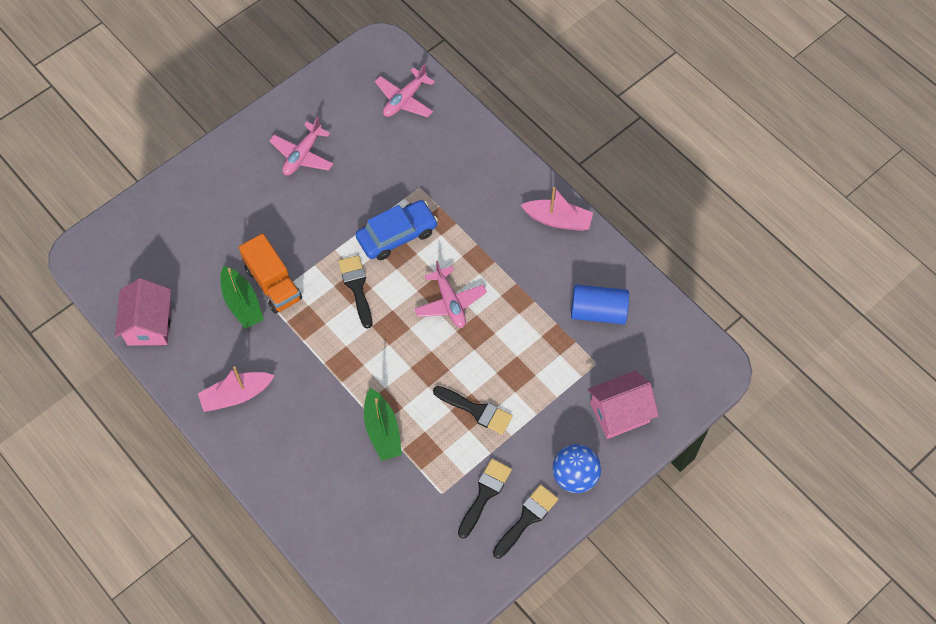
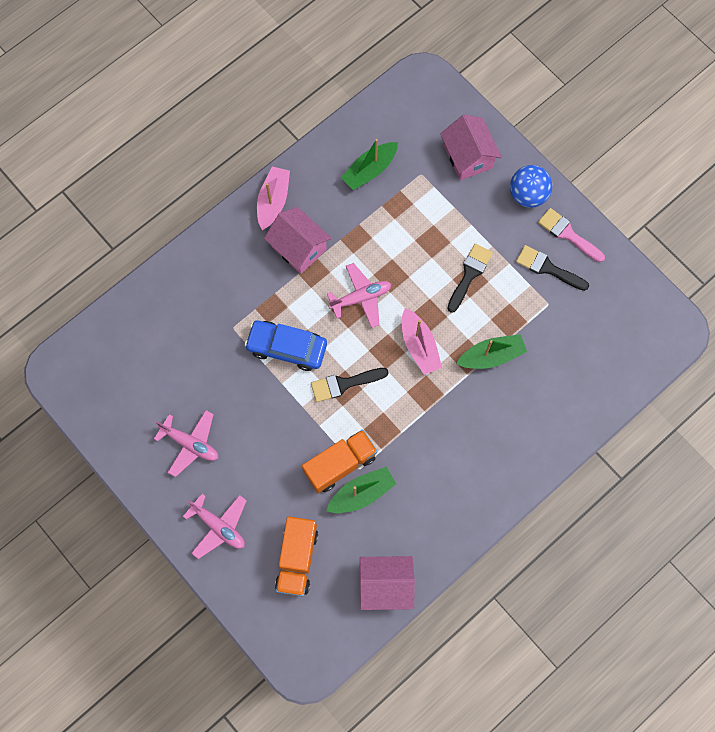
camera: 90 degrees left, 10 degrees up
pink boat [198,367,275,412] -> pink boat moved to [402,308,442,375]
blue car [356,200,438,260] -> blue car turned 45 degrees counterclockwise [245,320,327,371]
pink plane [375,64,435,117] -> pink plane moved to [183,493,247,559]
black brush [493,485,558,558] -> pink brush [538,208,605,262]
blue cylinder [571,285,629,324] -> green boat [341,139,398,190]
none -> pink house [264,207,332,274]
none -> orange truck [275,516,318,597]

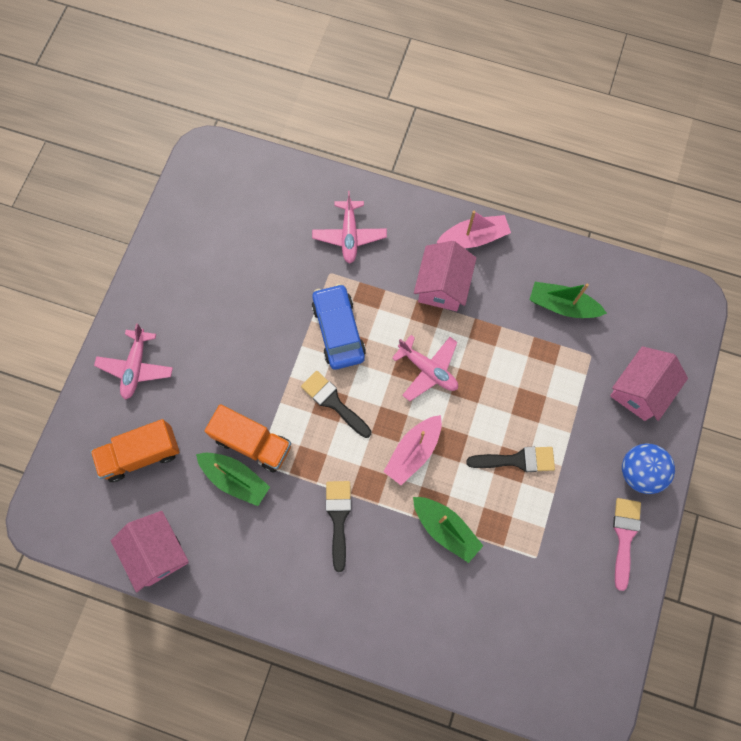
camera: 60 degrees right, 0 degrees up
pink plane [154,410,218,477] -> pink plane moved to [312,191,387,263]
black brush [516,245,589,291] -> black brush moved to [326,481,351,572]

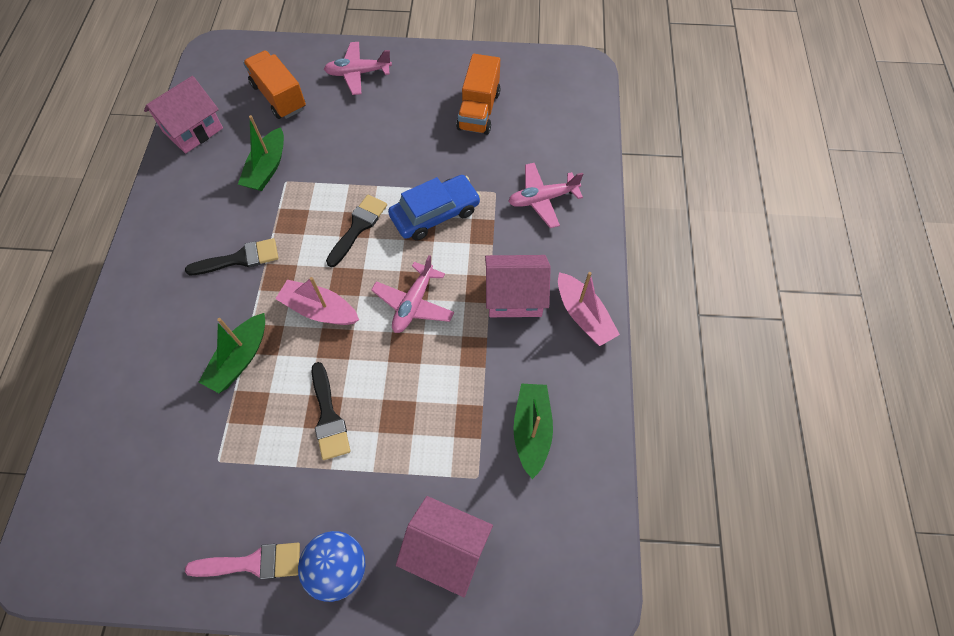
camera: 75 degrees right, 10 degrees down
orange truck [204,404,291,473] -> orange truck moved to [456,54,501,135]

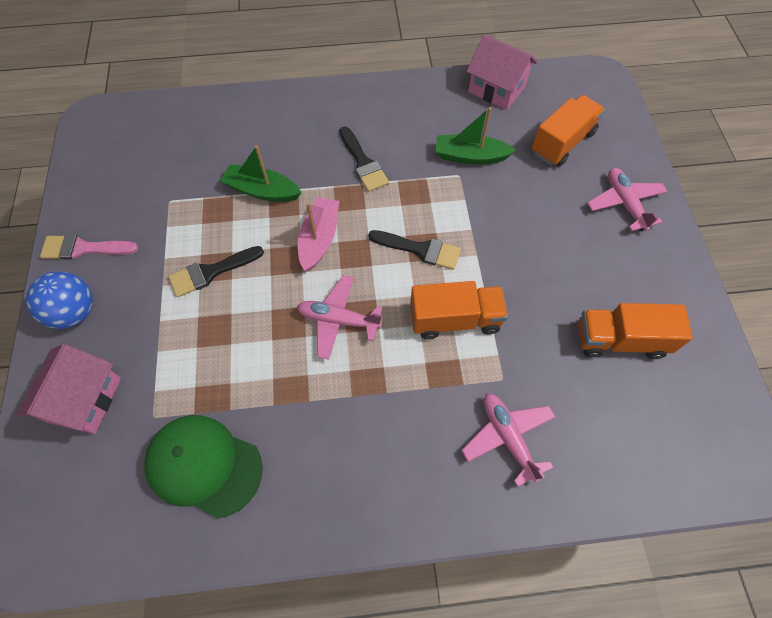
camera: 80 degrees right, 0 degrees up
pink brush [185,543,300,580] -> pink brush turned 105 degrees clockwise [40,234,138,260]
blue car [388,175,481,240] -> orange truck [410,281,508,339]
pink house [485,255,551,317] -> none
green boat [513,383,553,479] -> green cap [144,415,263,519]
pink boat [558,272,620,346] -> none

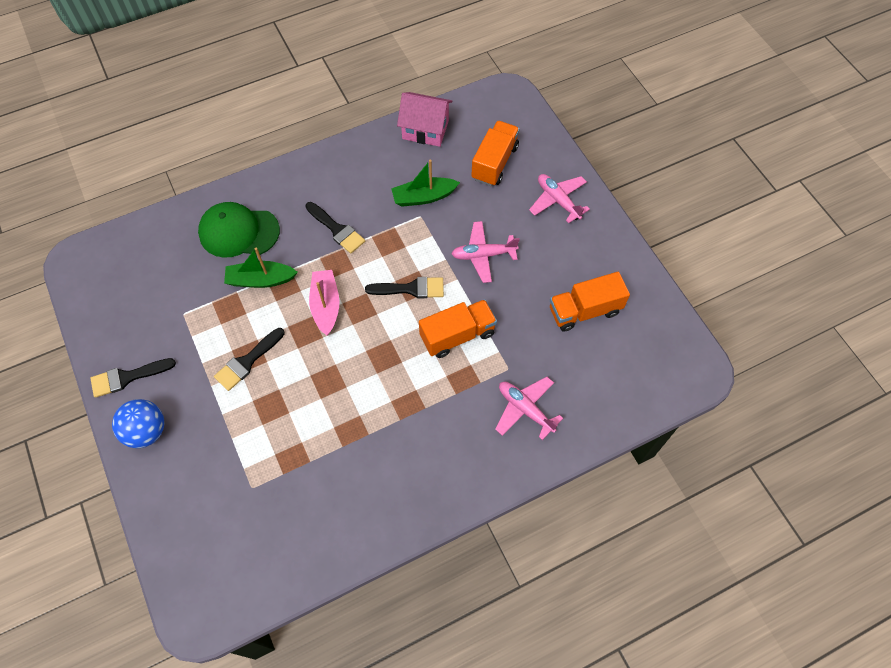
camera: 20 degrees left, 0 degrees up
pink house [16,344,121,434] -> none
pink brush [40,234,138,260] -> black brush [90,358,176,398]
green cap [144,415,263,519] -> green cap moved to [198,202,280,258]
pink plane [297,275,383,360] -> pink plane moved to [452,221,520,283]

